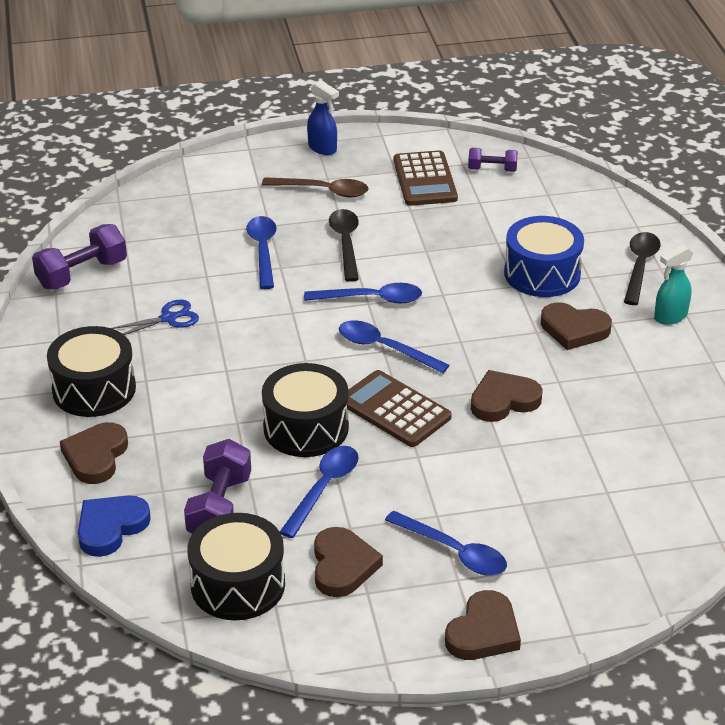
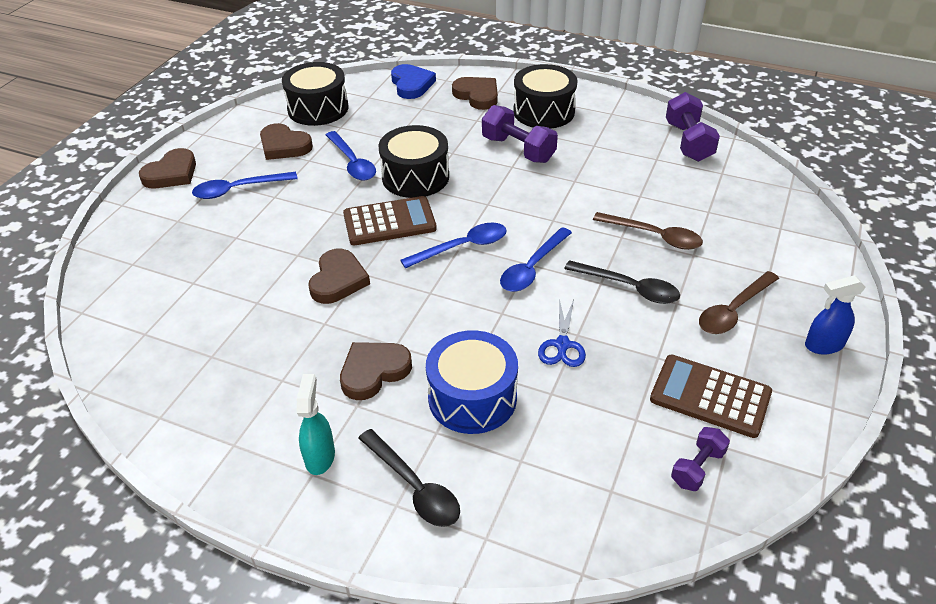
camera: 125 degrees right, 5 degrees up
blue scissors [112,300,199,335] -> blue scissors moved to [538,299,586,367]
purple dumbbell [184,439,251,534] -> purple dumbbell moved to [482,105,558,163]
blue spoon [246,216,277,289] -> brown spoon [593,212,703,250]
brown heart [445,590,521,660] -> brown heart turned 120 degrees counterclockwise [139,148,196,188]

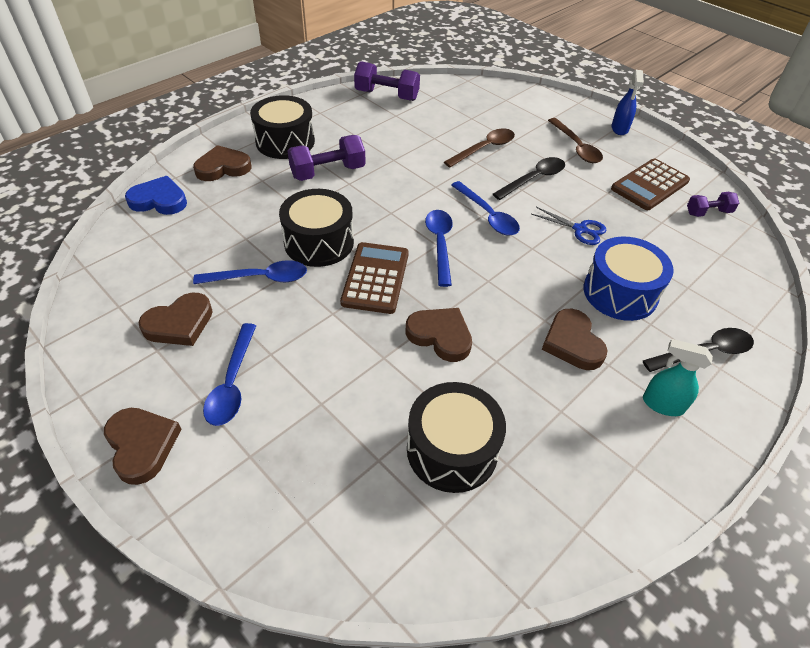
camera: 70 degrees left, 5 degrees up
black drum [282,62,348,126] -> black drum moved to [407,382,506,493]
purple dumbbell [671,427,730,491] -> purple dumbbell turned 75 degrees counterclockwise [687,192,739,217]

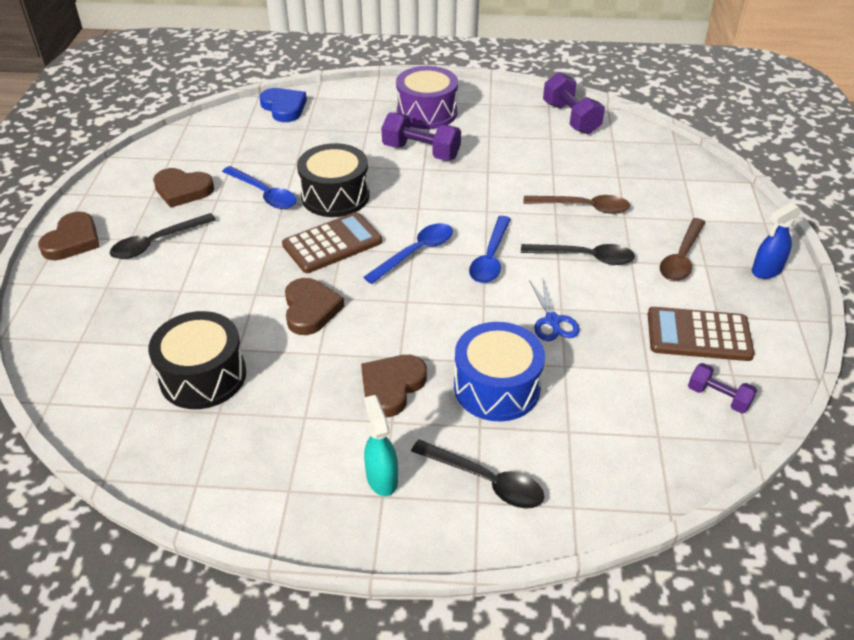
camera: 50 degrees right, 5 degrees down
brown heart [193,145,251,181] -> none
blue spoon [203,323,256,426] -> black spoon [110,213,216,259]
black drum [250,95,315,159] -> purple drum [396,66,458,129]

